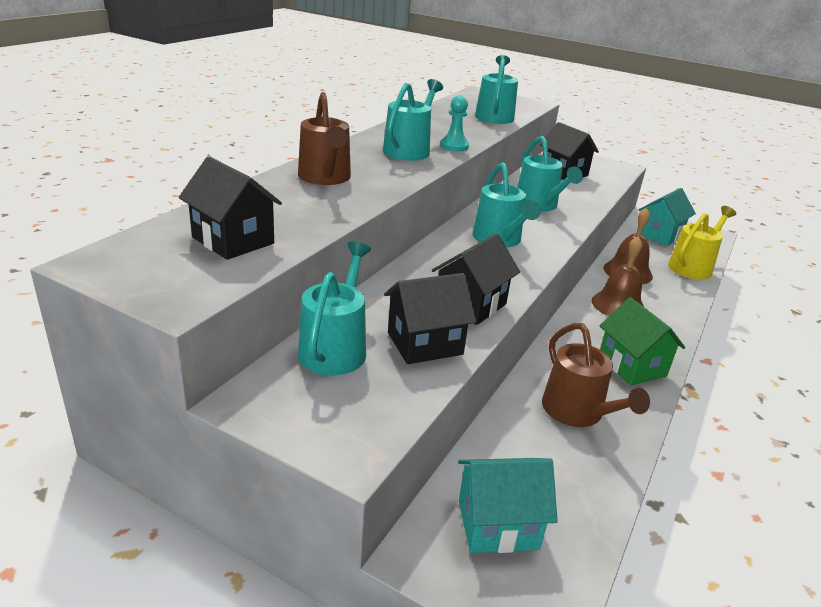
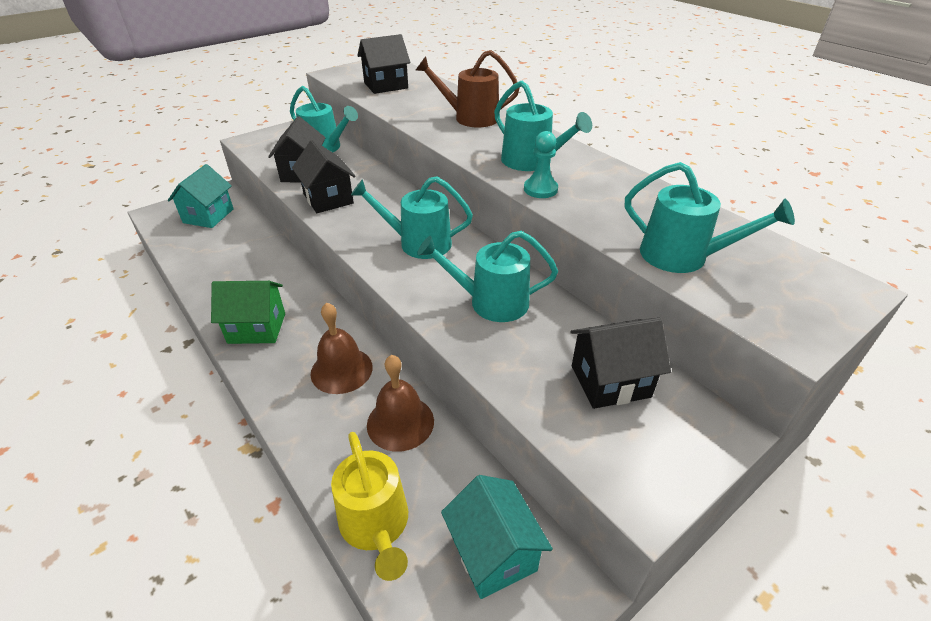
camera: 115 degrees right, 10 degrees up
brown watering can [542,323,650,427] -> none

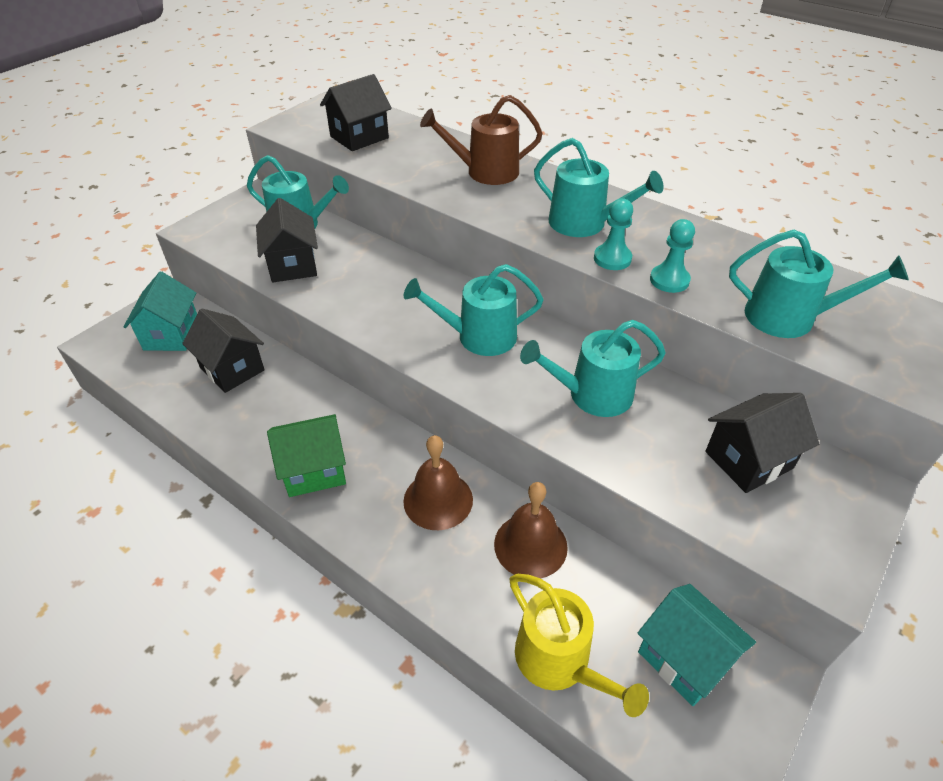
camera: 15 degrees left, 5 degrees up
black house [292,140,356,213] -> black house moved to [182,309,265,393]
none -> turquoise pawn [650,219,695,293]

